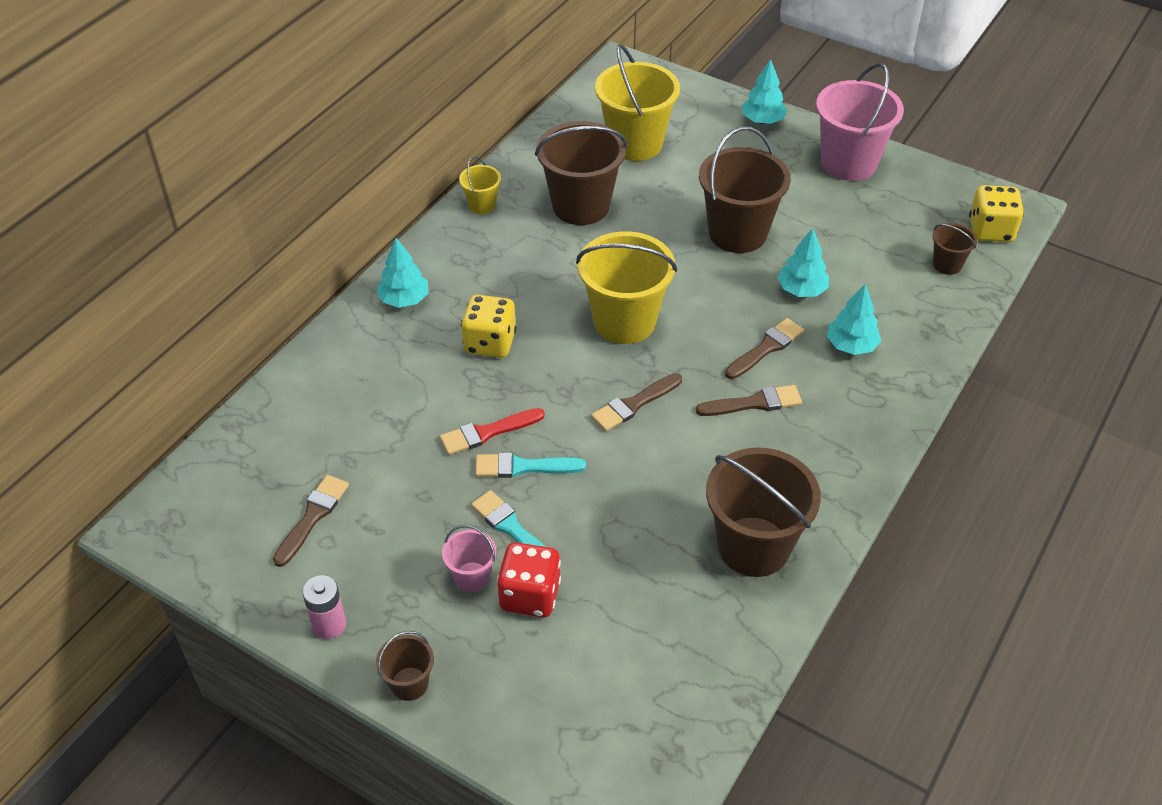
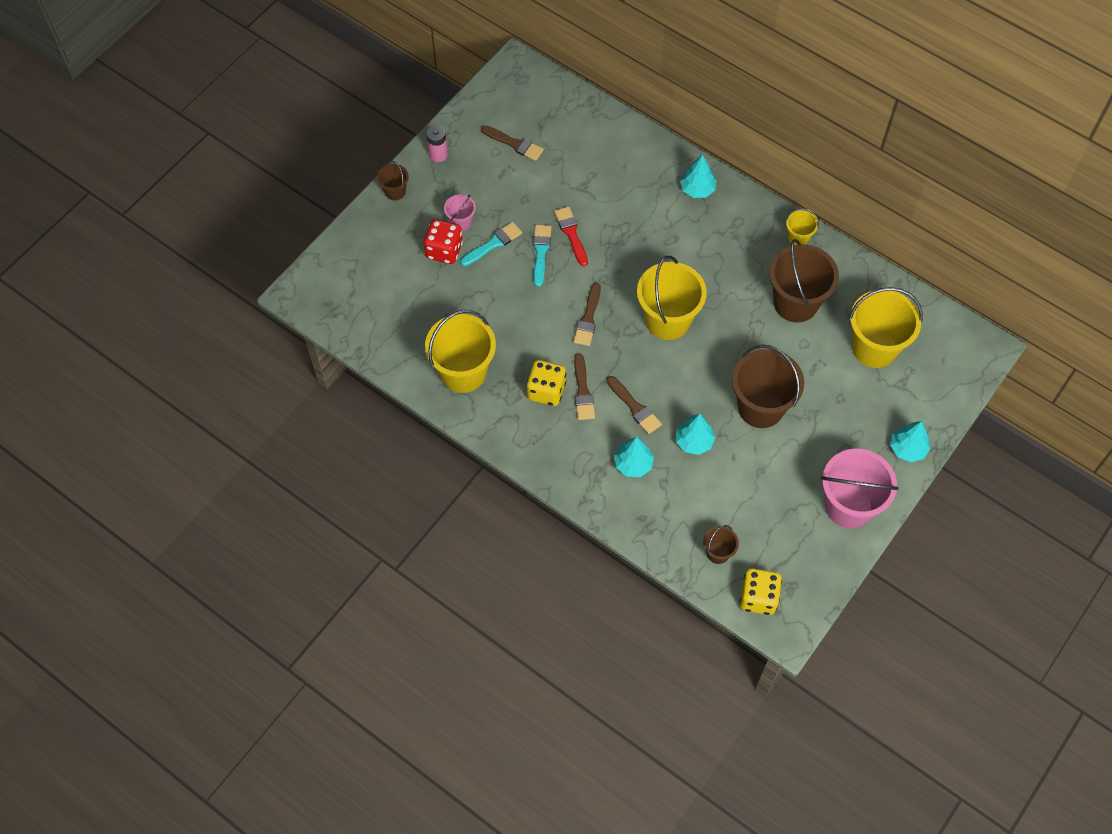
camera: 95 degrees right, 15 degrees up
yellow dice [461,295,516,358] -> yellow dice moved to [526,360,566,406]
brown brush [591,373,682,432] -> brown brush turned 135 degrees counterclockwise [573,283,601,346]
brown bucket [706,447,821,577] -> yellow bucket [425,310,496,393]

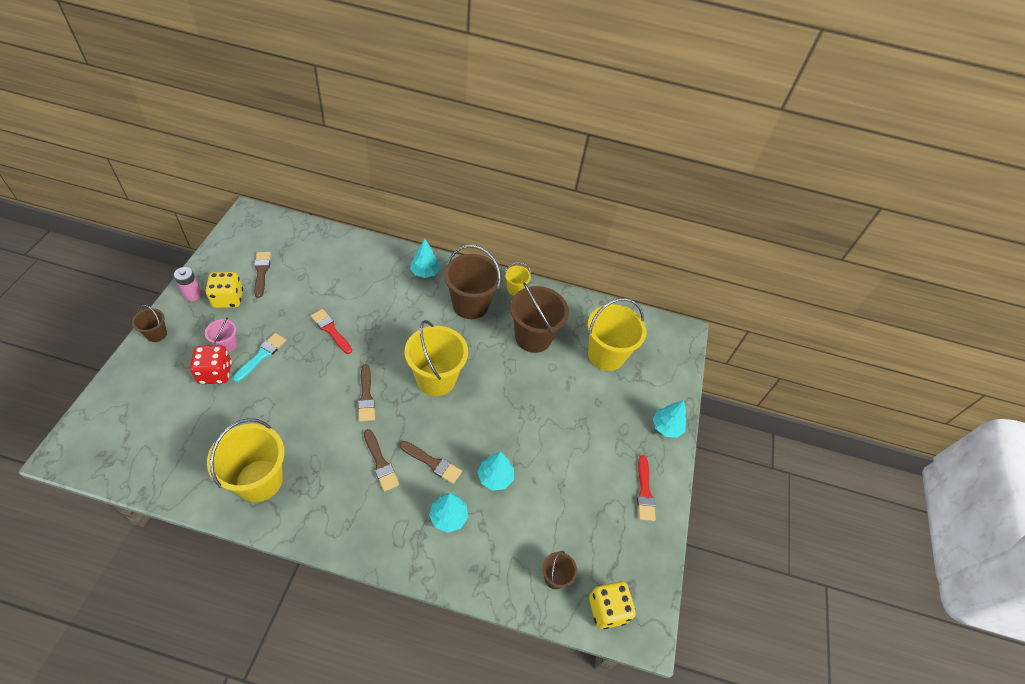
camera: 30 degrees left, 10 degrees down
brown brush [481,126,544,161] -> brown brush turned 105 degrees counterclockwise [254,252,271,298]
yellow dice [526,360,566,406] -> yellow dice moved to [205,272,243,308]
turquoise brush [533,225,552,287] -> none
brown bucket [732,345,804,428] -> brown bucket moved to [444,245,502,319]
pink bucket [821,449,899,528] -> red brush [637,455,656,521]

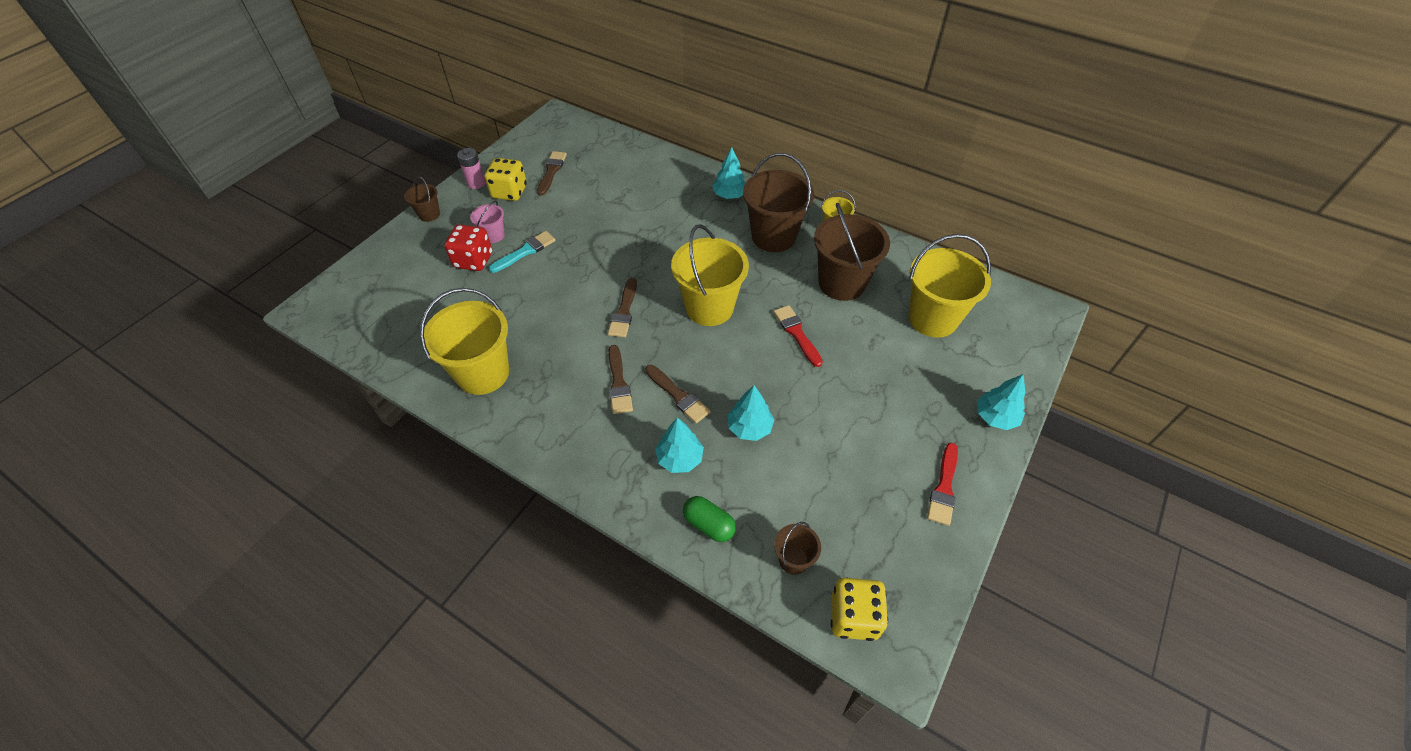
camera: 25 degrees right, 0 degrees up
red brush [311,309,352,354] -> red brush moved to [773,305,823,367]
none -> green capsule [683,496,736,542]

